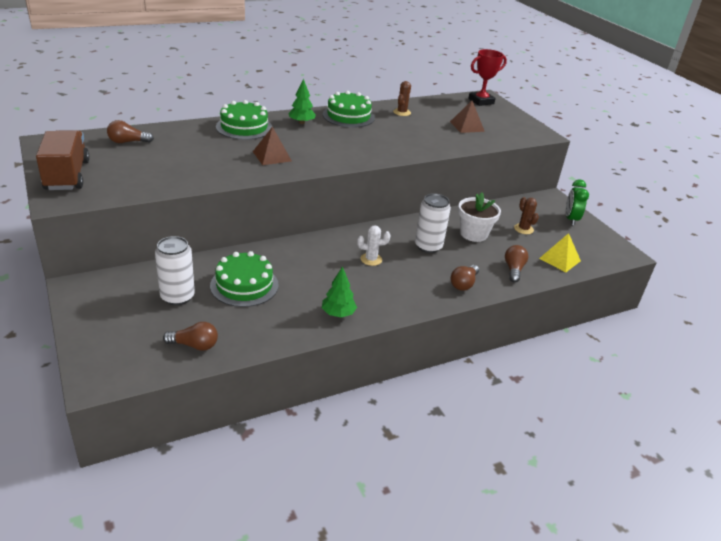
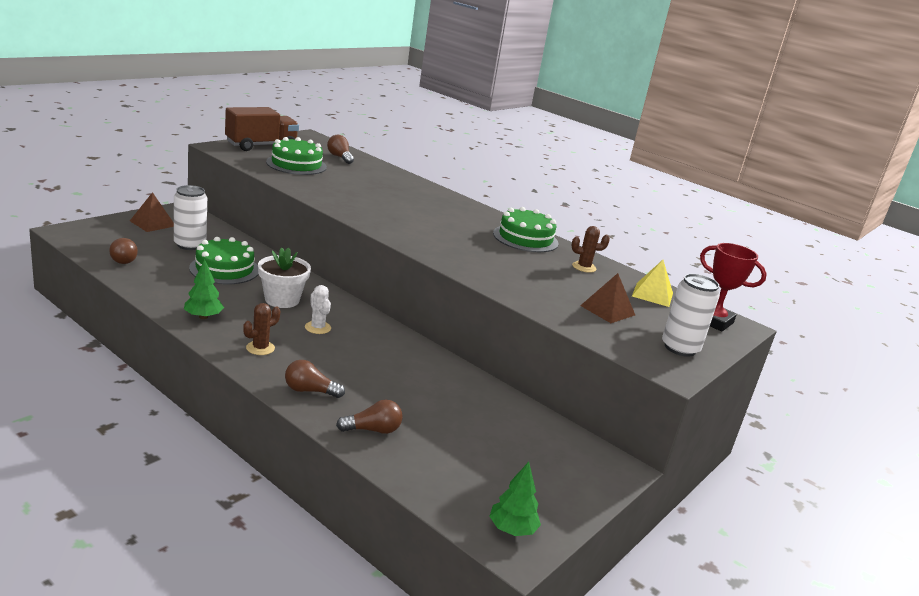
camera: 65 degrees right, 10 degrees down
green cake [216,100,272,140] -> green cake moved to [266,137,327,175]
brown pyramid [253,127,292,165] -> brown pyramid moved to [130,192,174,232]
green tree [288,79,316,124] -> green tree moved to [489,462,541,536]
white can [415,193,451,253] -> white can moved to [662,274,720,357]
white flower pot [458,193,501,242] -> white flower pot moved to [258,247,311,308]
brown cactus [514,197,539,234] -> brown cactus moved to [243,303,280,355]
yellow pyramid [539,233,581,272] -> yellow pyramid moved to [632,260,673,307]
green clock [566,179,589,226] -> none

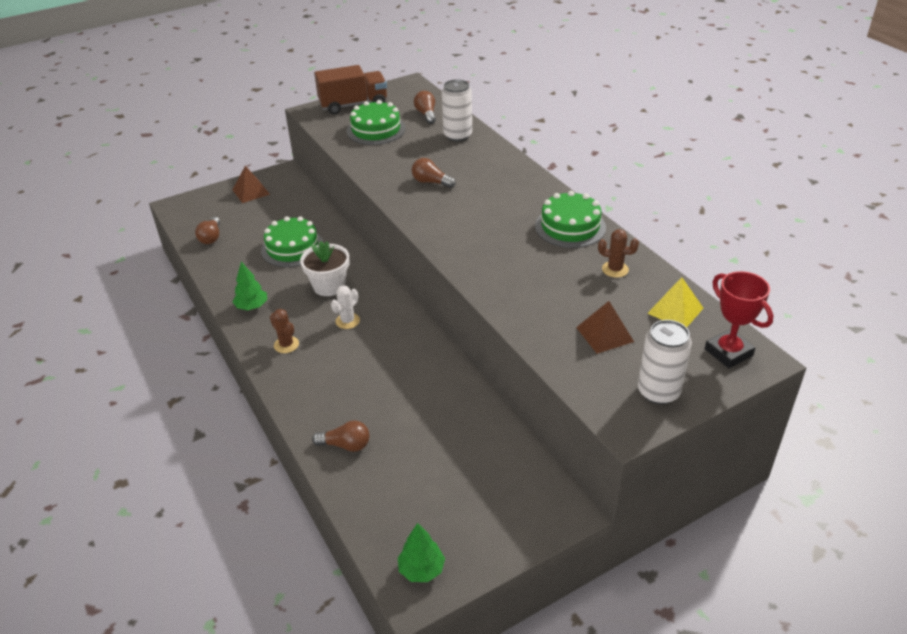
camera: 25 degrees right, 15 degrees up
white can [174,185,207,250] -> white can moved to [442,79,472,141]
brown cactus [243,303,280,355] -> brown cactus turned 75 degrees clockwise [270,309,299,353]
brown light bulb [285,360,345,398] -> brown light bulb moved to [412,158,456,188]
white cactus [305,285,331,334] -> white cactus turned 45 degrees clockwise [331,285,360,329]

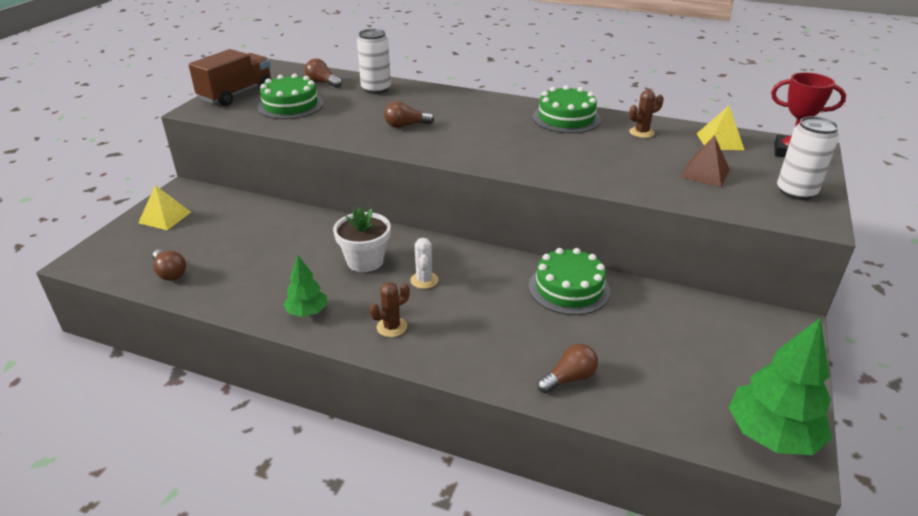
camera: 40 degrees left, 5 degrees down
brown pyramid [233,166,270,203] -> yellow pyramid [138,185,191,230]
green cake [261,216,324,267] -> green cake moved to [529,248,610,315]
brown cactus [270,309,299,353] -> brown cactus turned 45 degrees counterclockwise [369,282,410,337]
green tree [398,523,445,582] -> green tree [728,317,832,455], size x1.79

